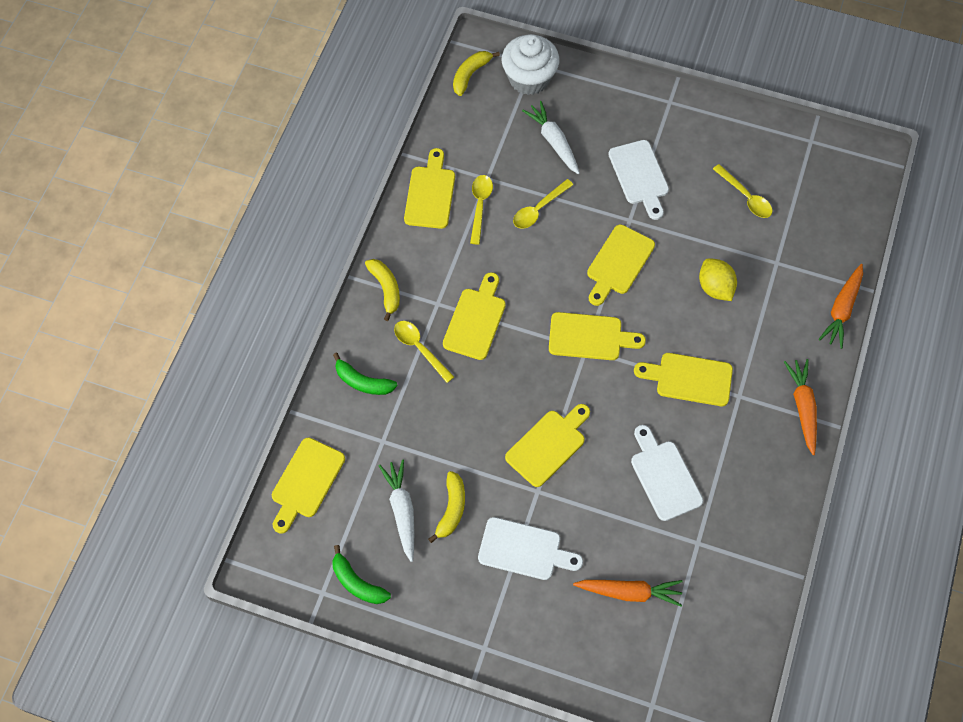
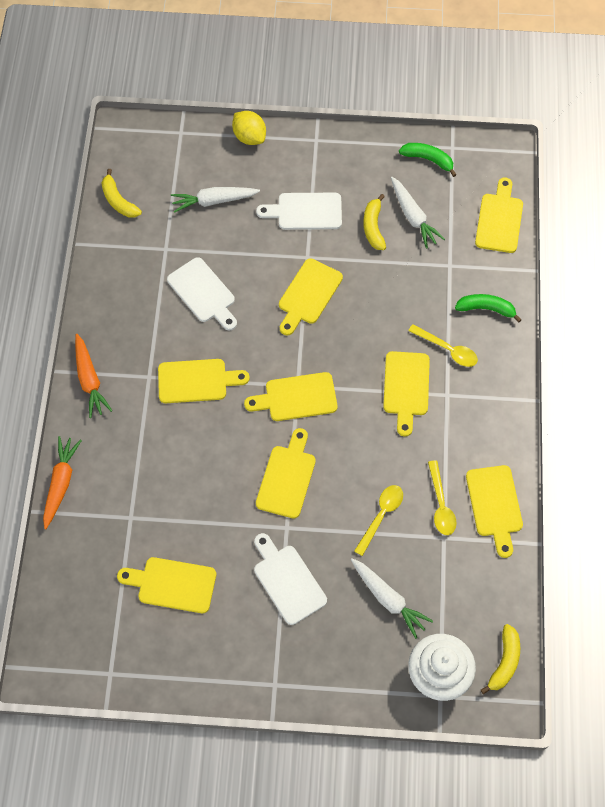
camera: 165 degrees right, 0 degrees up
yellow banana [365,259,400,321] -> yellow banana moved to [102,169,142,218]
orange carrot [573,580,682,607] -> white carrot [171,187,260,213]
yellow lemon [699,258,737,301] -> yellow lemon moved to [232,111,266,145]
yellow spoon [713,164,772,218] -> yellow cutting board [117,557,216,613]

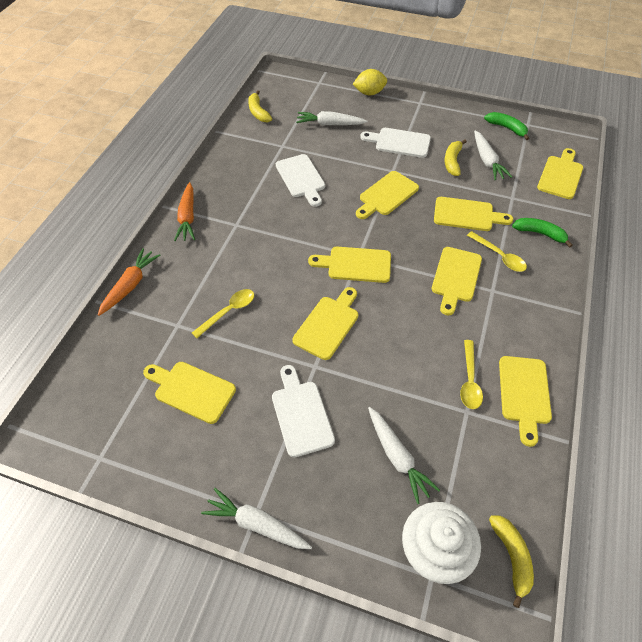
camera: 15 degrees right, 10 degrees down
yellow cutting board [158,359,250,403] -> yellow cutting board moved to [434,197,513,231]
yellow lemon [232,111,266,145] -> yellow lemon turned 75 degrees counterclockwise [353,69,387,95]
yellow spoon [354,485,403,556] -> yellow spoon moved to [192,289,254,338]
yellow banana [481,624,520,694] -> yellow banana turned 45 degrees counterclockwise [489,515,534,608]
none -> white carrot [201,488,312,549]

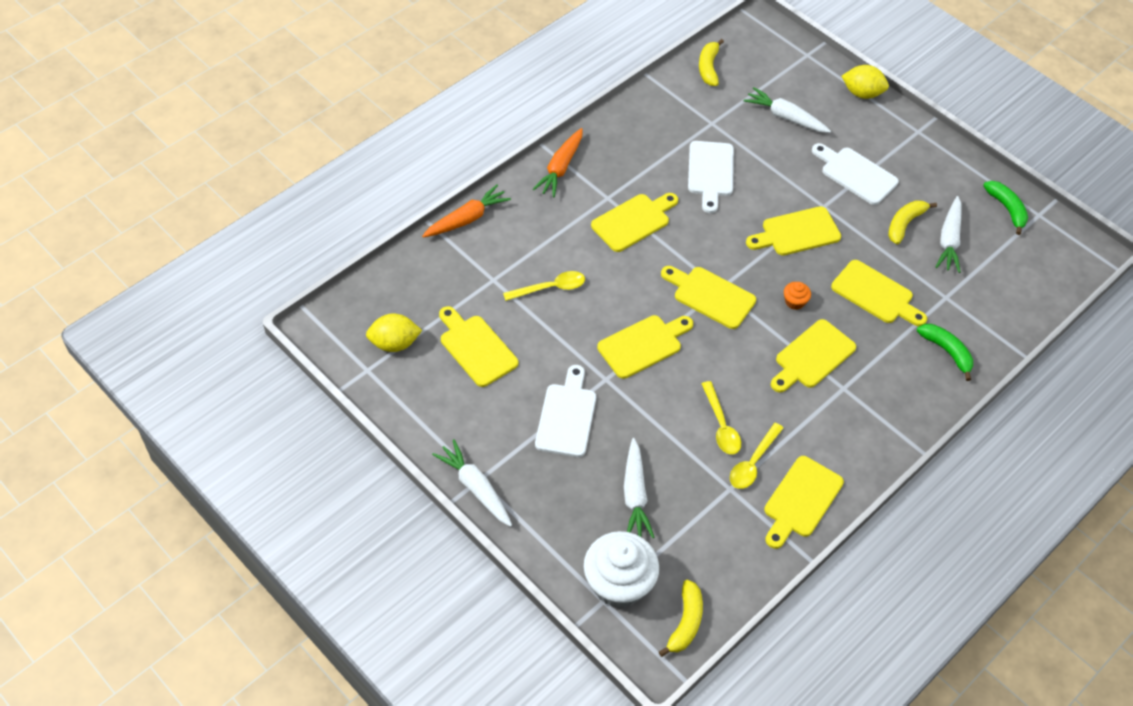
camera: 25 degrees right, 0 degrees up
yellow spoon [467,231,527,272] -> yellow spoon moved to [701,381,741,455]
yellow cutting board [537,148,583,199] -> yellow cutting board moved to [591,193,678,252]
none -> yellow lemon [366,314,422,352]
none -> orange cupcake [784,282,811,310]

